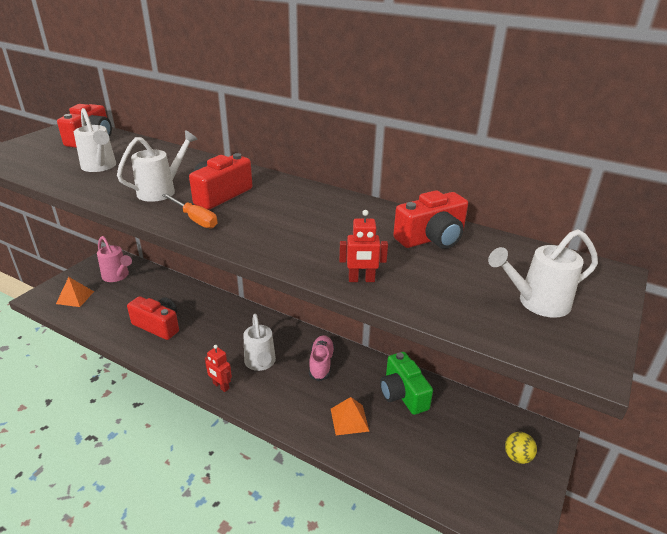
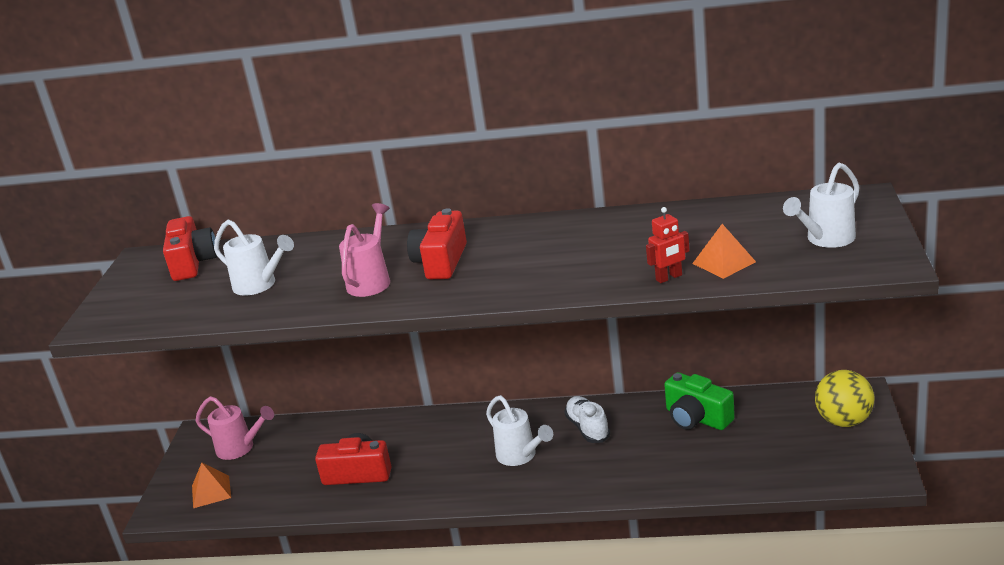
camera: 20 degrees left, 5 degrees down
white watering can [117,130,198,202] -> pink watering can [339,203,390,297]
orange screwdriver [162,194,218,228] -> none
red robot [205,345,232,392] -> none
pink shoe [309,335,335,381] -> white shoe [564,396,610,443]
orange pyramid [331,397,370,435] -> orange pyramid moved to [692,224,756,279]
red camera [393,190,468,249] -> none
yellow ball [505,432,537,464] -> yellow ball [815,370,875,427], size x1.73

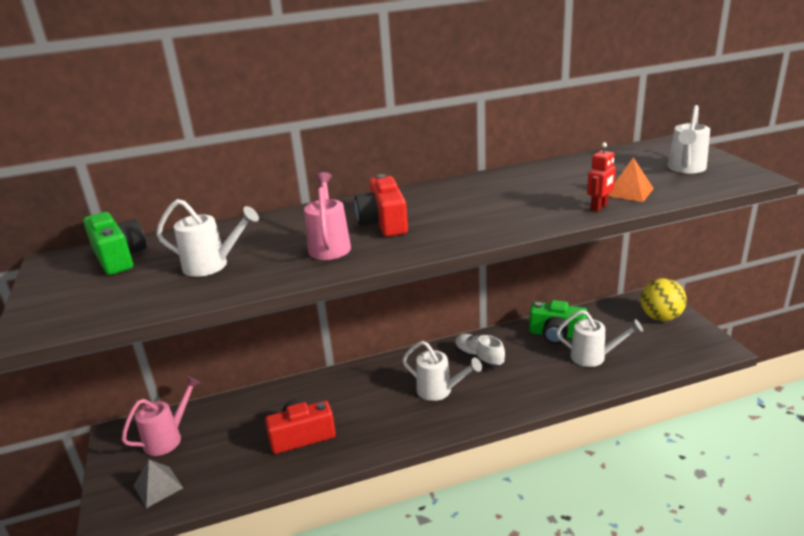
camera: 25 degrees left, 0 degrees up
red camera [163,216,218,281] -> green camera [83,212,146,275]
orange pyramid [192,463,231,508] -> grey pyramid [133,460,183,508]
pink watering can [196,396,274,460] -> pink watering can turned 45 degrees counterclockwise [122,376,200,456]
none -> white watering can [556,310,643,367]

